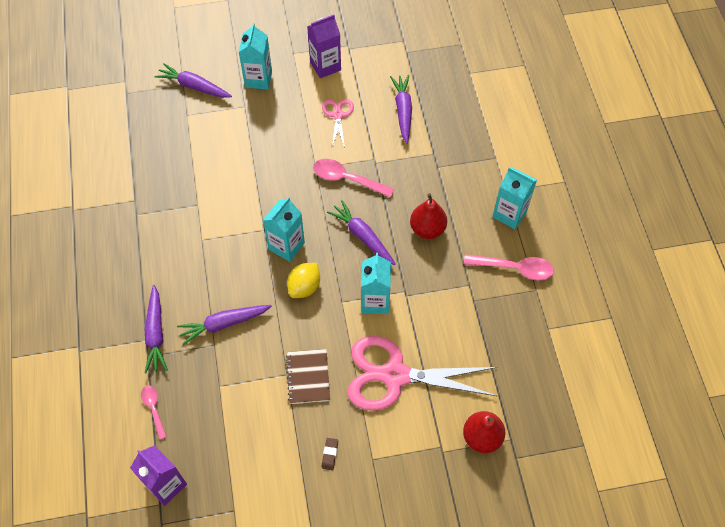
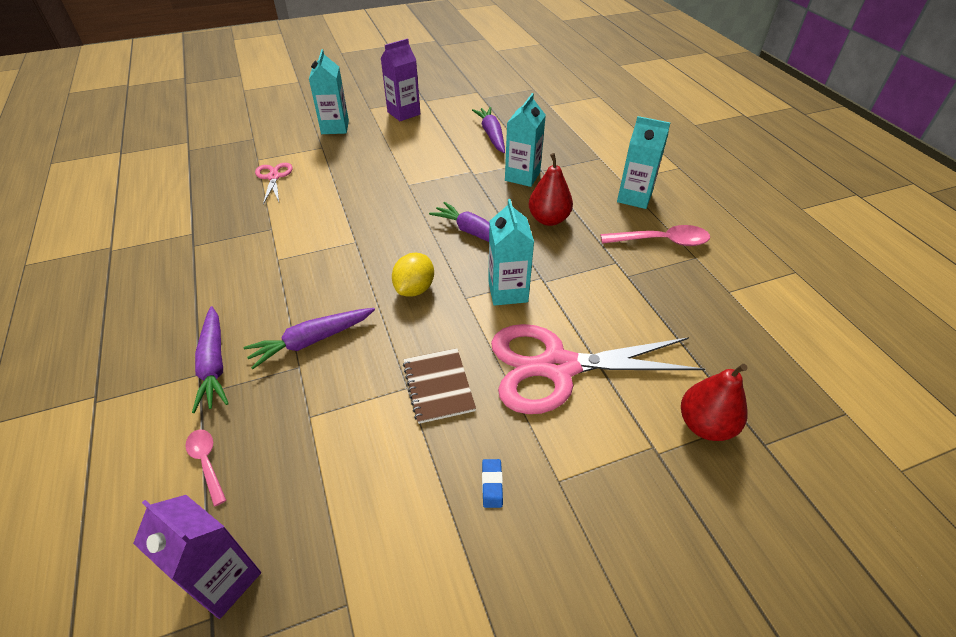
camera: 10 degrees left, 15 degrees down
purple carrot [155,63,232,98] -> none
turquoise carton [263,197,305,262] -> turquoise carton moved to [505,93,546,187]
pink spoon [313,159,394,198] -> none
pink scissors [322,99,354,148] -> pink scissors moved to [255,163,293,204]
brown eraser [322,438,338,470] -> blue eraser [482,459,503,508]

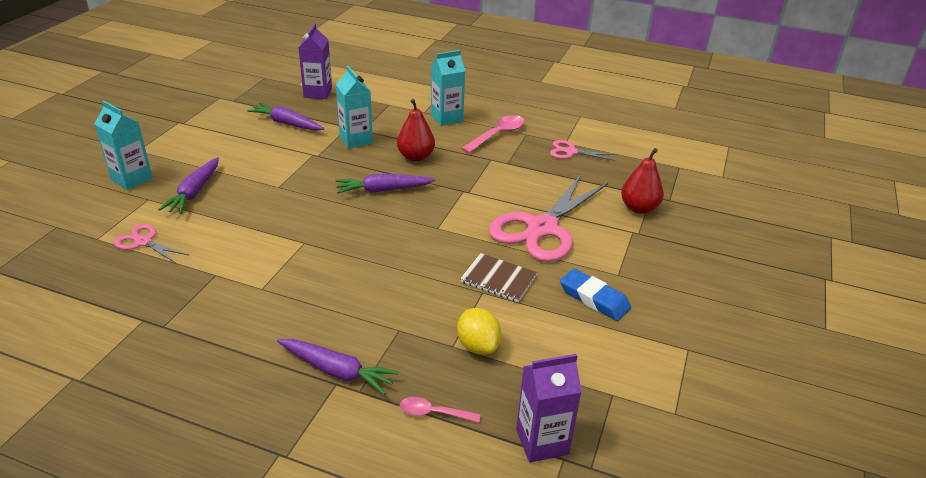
camera: 50 degrees left, 10 degrees down
purple carrot [243,308,375,369] -> purple carrot moved to [158,157,219,214]
purple carton [381,38,420,121] -> purple carton moved to [299,24,332,99]
yellow lemon [392,253,434,297] -> yellow lemon moved to [457,308,502,355]
blue eraser [482,459,503,508] -> blue eraser [560,269,631,321], size x1.99
turquoise carton [488,199,534,306] -> none
none -> pink scissors [550,140,616,161]

